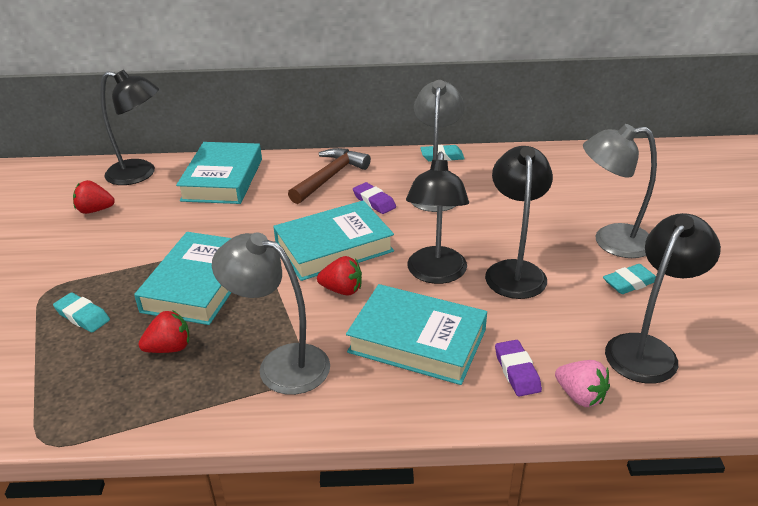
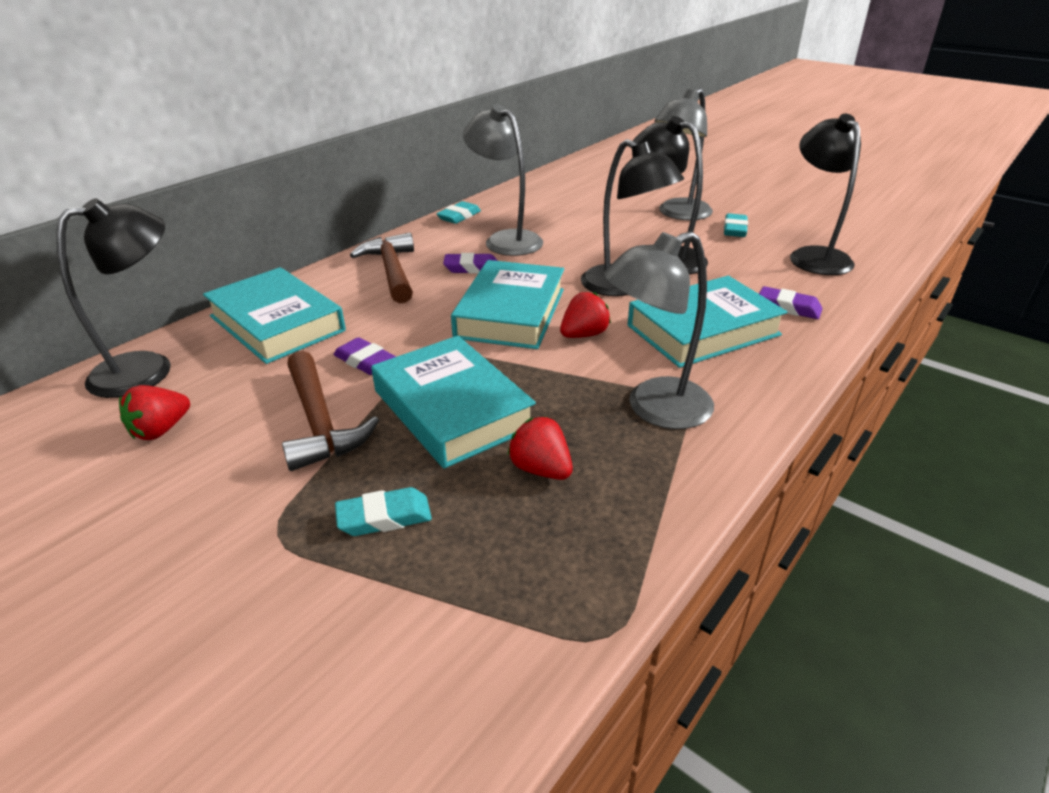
camera: 50 degrees left, 0 degrees up
red strawberry [138,310,190,353] -> red strawberry turned 60 degrees counterclockwise [507,416,573,480]
pink strawberry [555,360,610,407] -> none
none -> brown hammer [282,351,379,471]
none -> purple eraser [334,337,396,375]

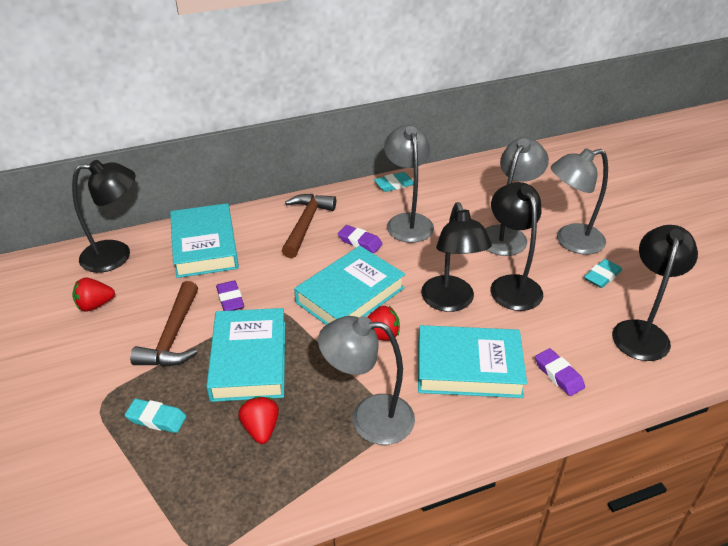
camera: 30 degrees right, 5 degrees up
none -> grey lamp [485,138,549,256]

